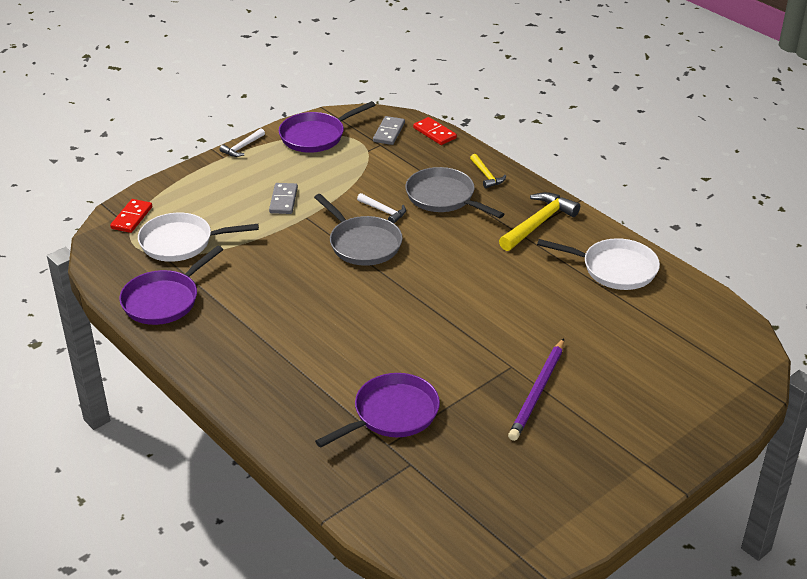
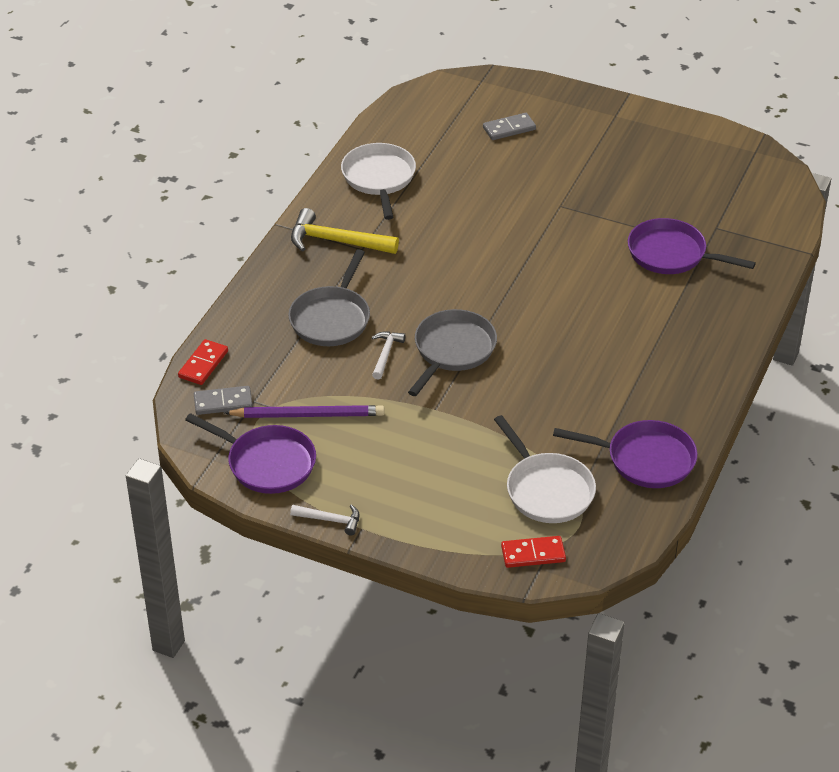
camera: 115 degrees left, 5 degrees up
grey domino [269,183,298,214] -> grey domino moved to [483,113,536,140]
yellow hammer [470,154,506,188] -> none
purple pencil [508,338,564,441] -> purple pencil moved to [224,405,385,418]

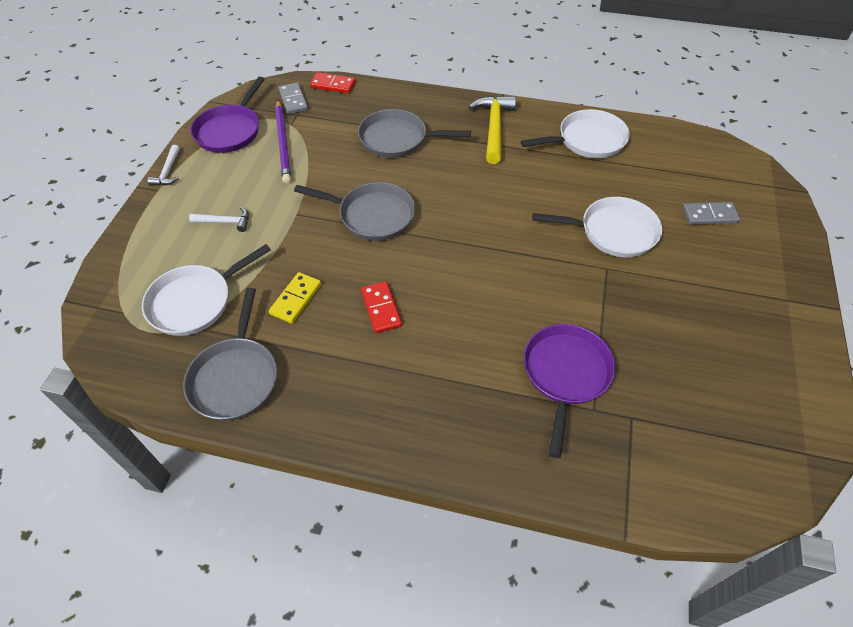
camera: 80 degrees right, 10 degrees up
white hammer [372,331,406,380] -> white hammer moved to [189,207,249,232]
grey domino [483,113,536,140] -> grey domino turned 60 degrees counterclockwise [683,202,740,225]
red domino [501,536,566,568] -> red domino moved to [361,281,402,333]
purple pan [553,420,697,488] -> grey pan [183,288,277,421]
none -> yellow domino [269,272,321,323]
none -> white pan [532,197,662,257]

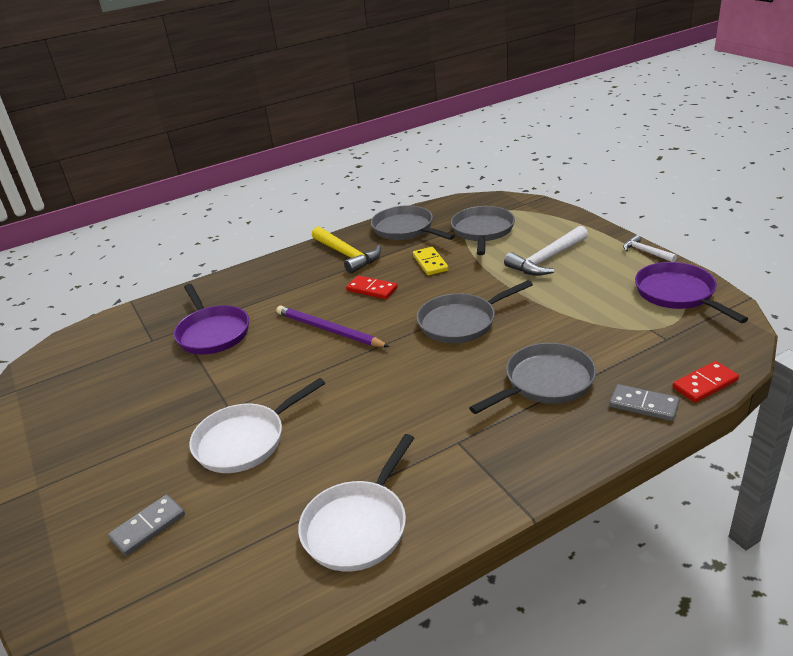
camera: 140 degrees right, 20 degrees down
white pan [142,244,271,336] -> grey pan [451,206,515,255]
white hammer [189,207,249,232] -> white hammer [504,226,588,276], size x1.80
purple pencil [275,100,291,184] -> purple pencil moved to [276,305,389,347]
grey domino [278,82,308,114] -> grey domino moved to [610,384,680,421]
yellow hammer [469,96,516,164] -> yellow hammer moved to [312,227,381,274]

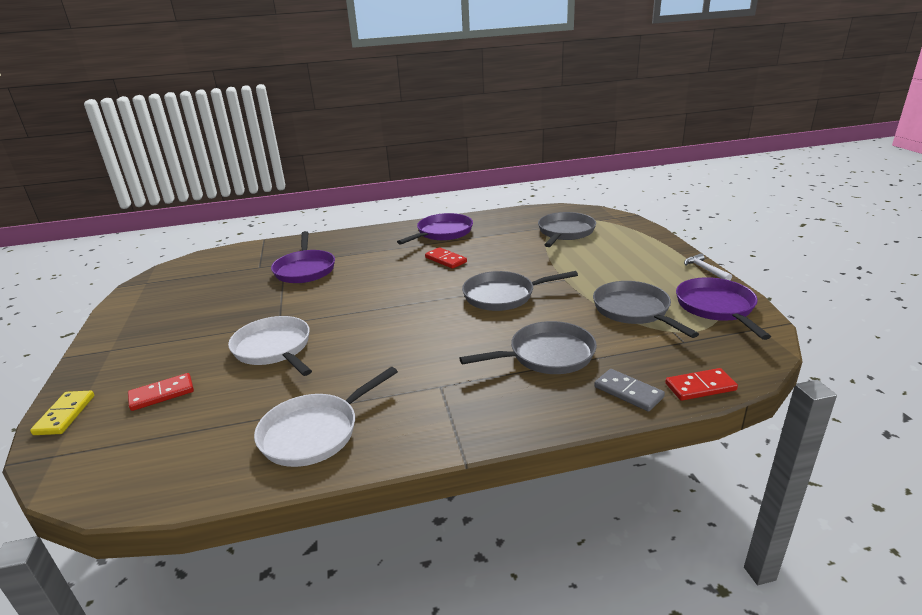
camera: 15 degrees right, 5 degrees down
grey domino [108,494,185,556] -> red domino [128,373,194,411]
white pan [189,378,325,473] -> white pan turned 75 degrees clockwise [228,316,312,376]
purple pencil [276,305,389,347] -> none
yellow hammer [312,227,381,274] -> purple pan [397,213,473,245]
grey pan [371,205,455,240] -> grey pan moved to [593,281,699,338]
yellow domino [413,247,449,275] -> yellow domino moved to [30,391,95,435]
white hammer [504,226,588,276] -> none

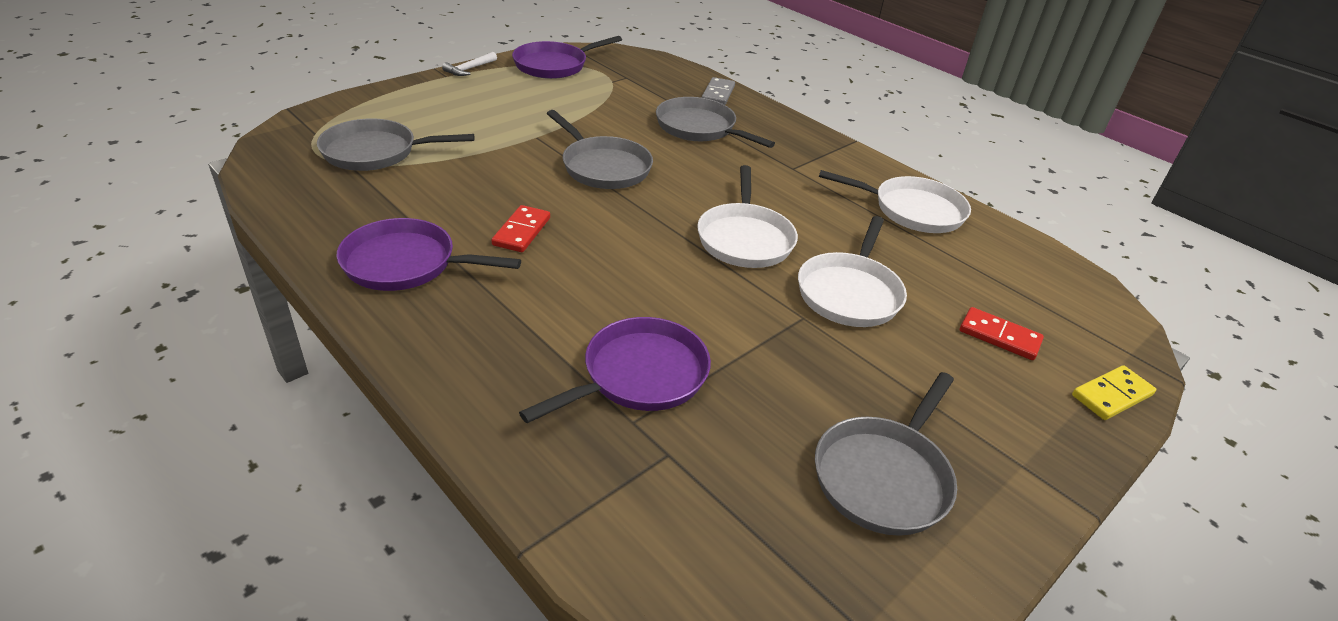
camera: 125 degrees left, 10 degrees up
grey pan [593,281,699,338] -> grey pan moved to [815,372,957,536]
red domino [665,368,738,401] -> none
none -> white pan [697,165,798,268]

